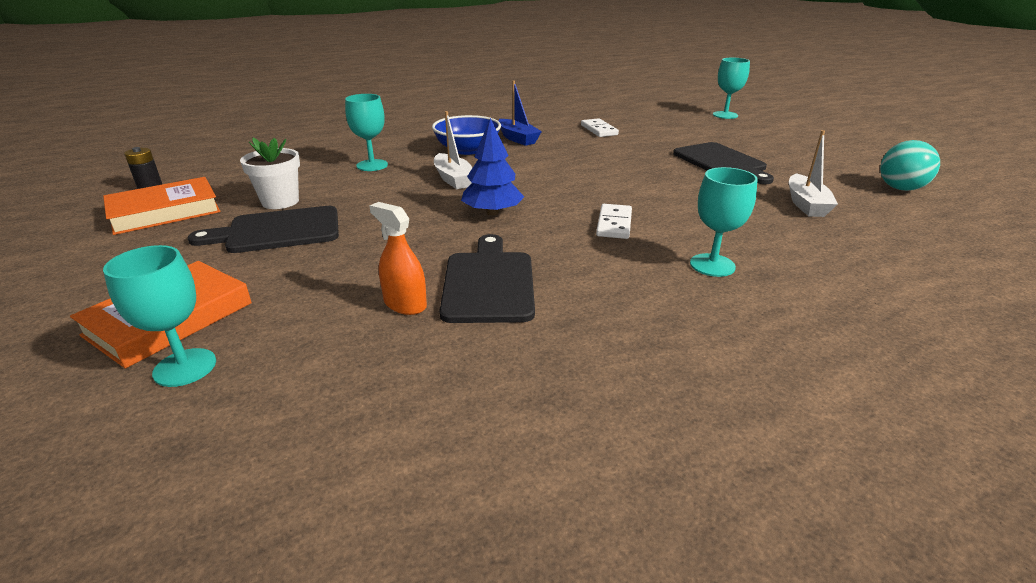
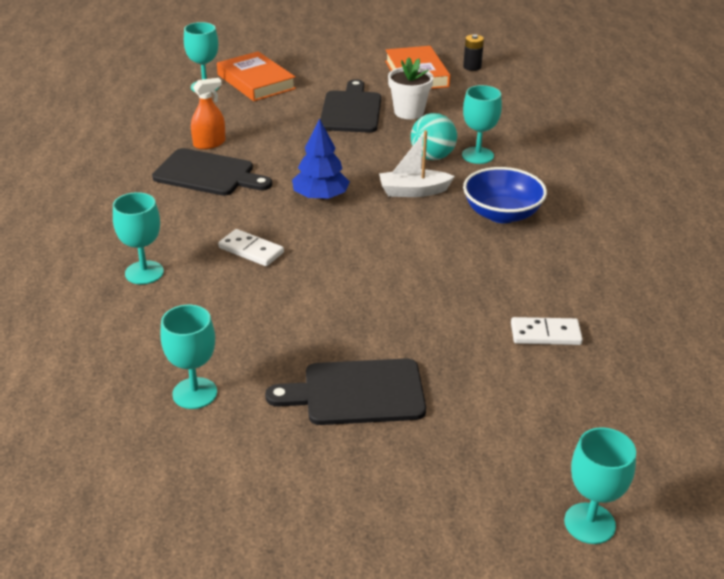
camera: 110 degrees right, 5 degrees up
blue boat [498,81,542,146] -> none
white boat [789,130,838,217] -> turquoise goblet [160,305,217,409]
turquoise ball [880,140,940,191] -> turquoise ball moved to [411,113,457,160]

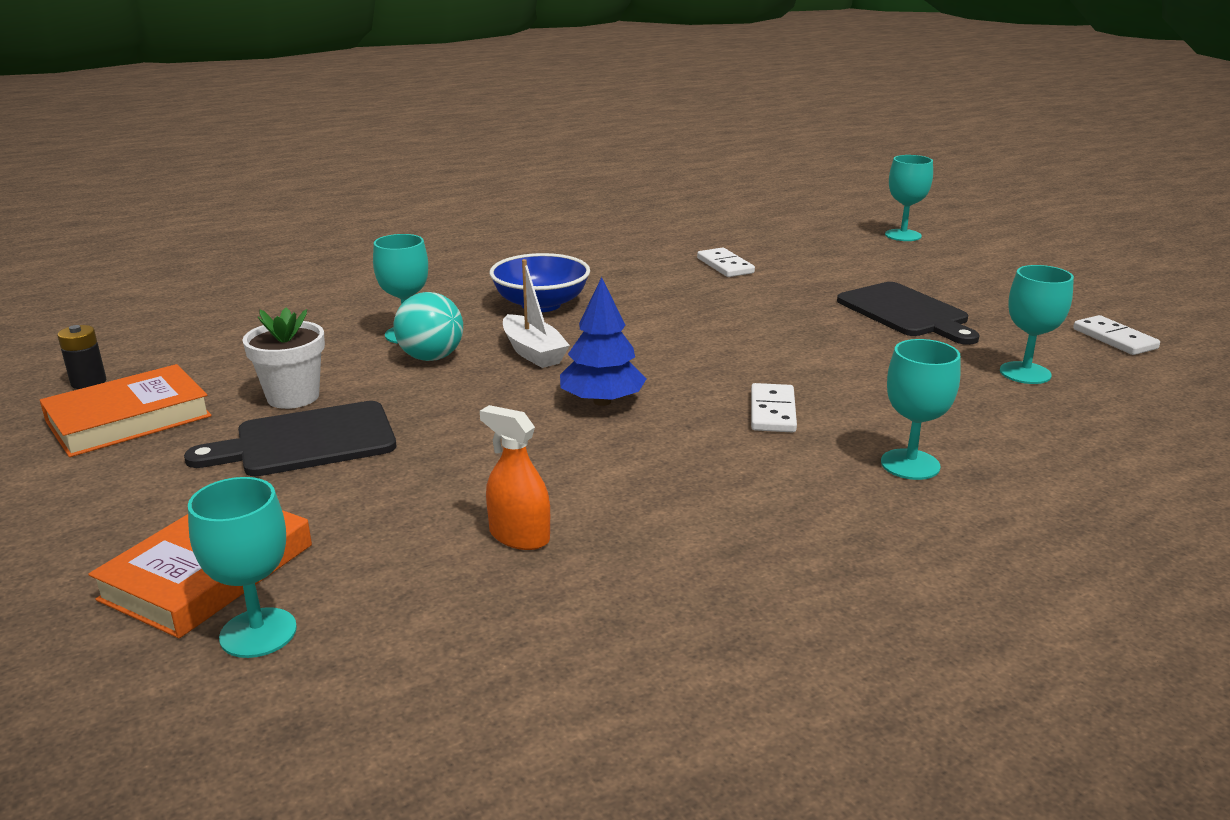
camera: 115 degrees left, 10 degrees down
black cutting board [152,148,272,196] -> none
none -> white domino [1073,315,1160,355]

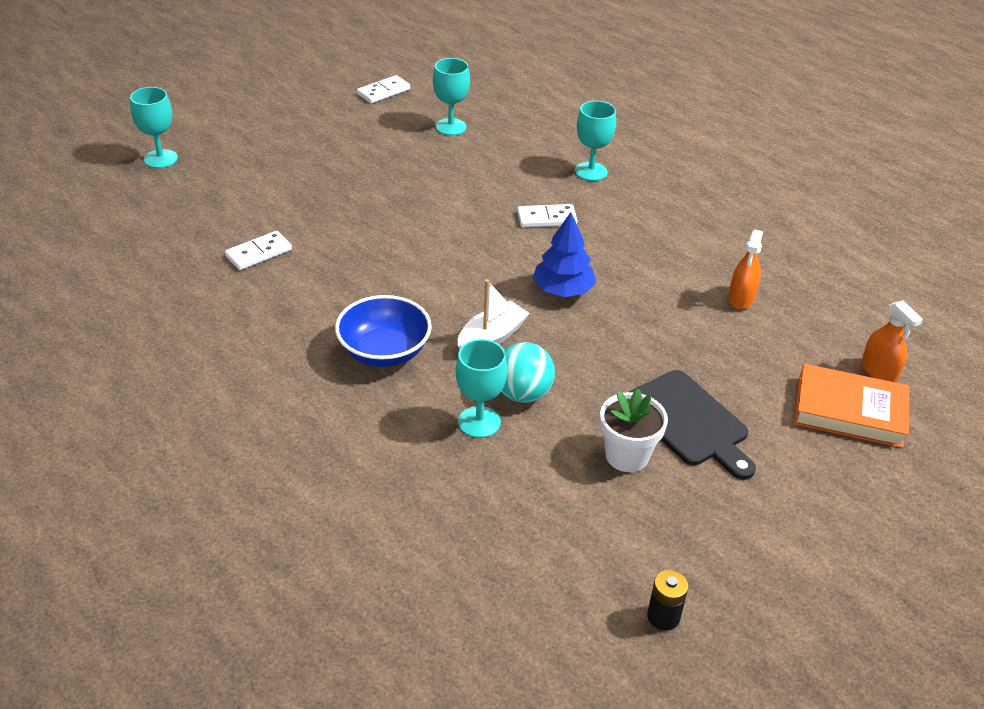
camera: 105 degrees left, 15 degrees up
orange book [40,364,211,457] -> none
turquoise goblet [188,477,297,658] -> orange spray bottle [862,301,923,383]
black cutting board [837,282,980,345] -> none

